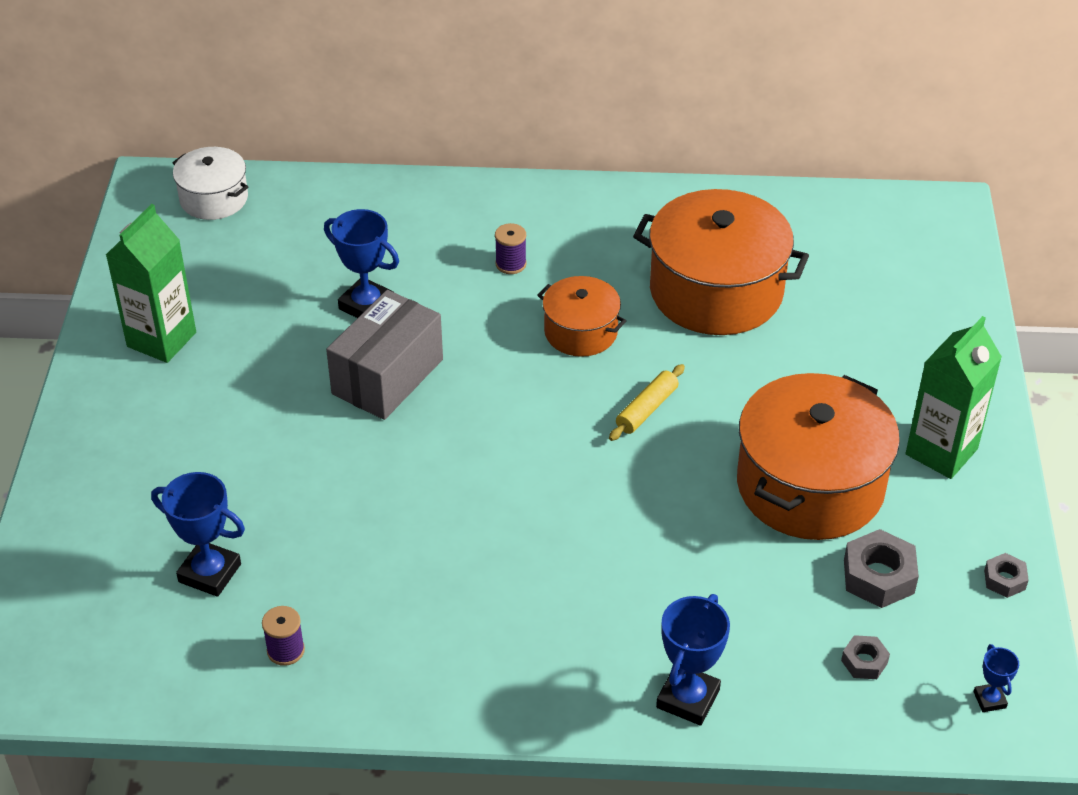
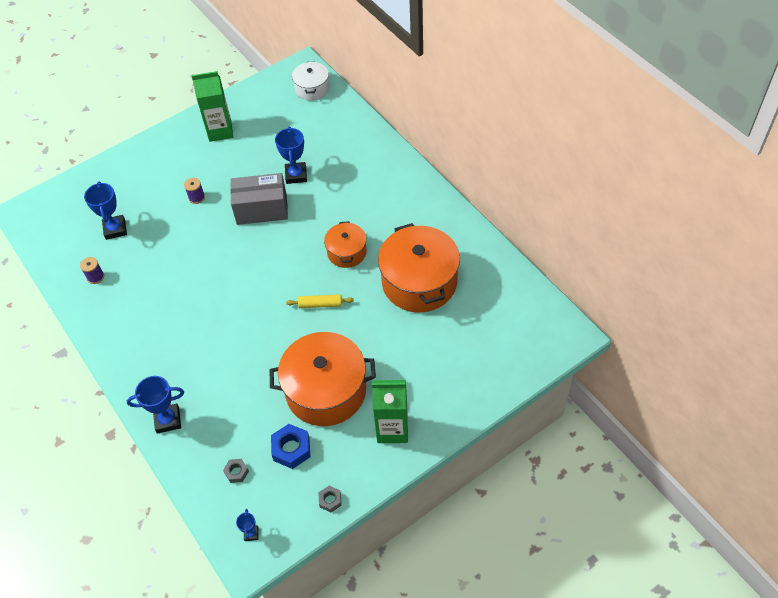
camera: 55 degrees right, 10 degrees up
purple spool [495,223,527,274] -> purple spool moved to [184,178,205,204]
grey nut [844,529,919,608] -> blue nut [271,424,310,469]
blue trophy [973,644,1019,712] -> blue trophy turned 45 degrees counterclockwise [236,509,259,541]

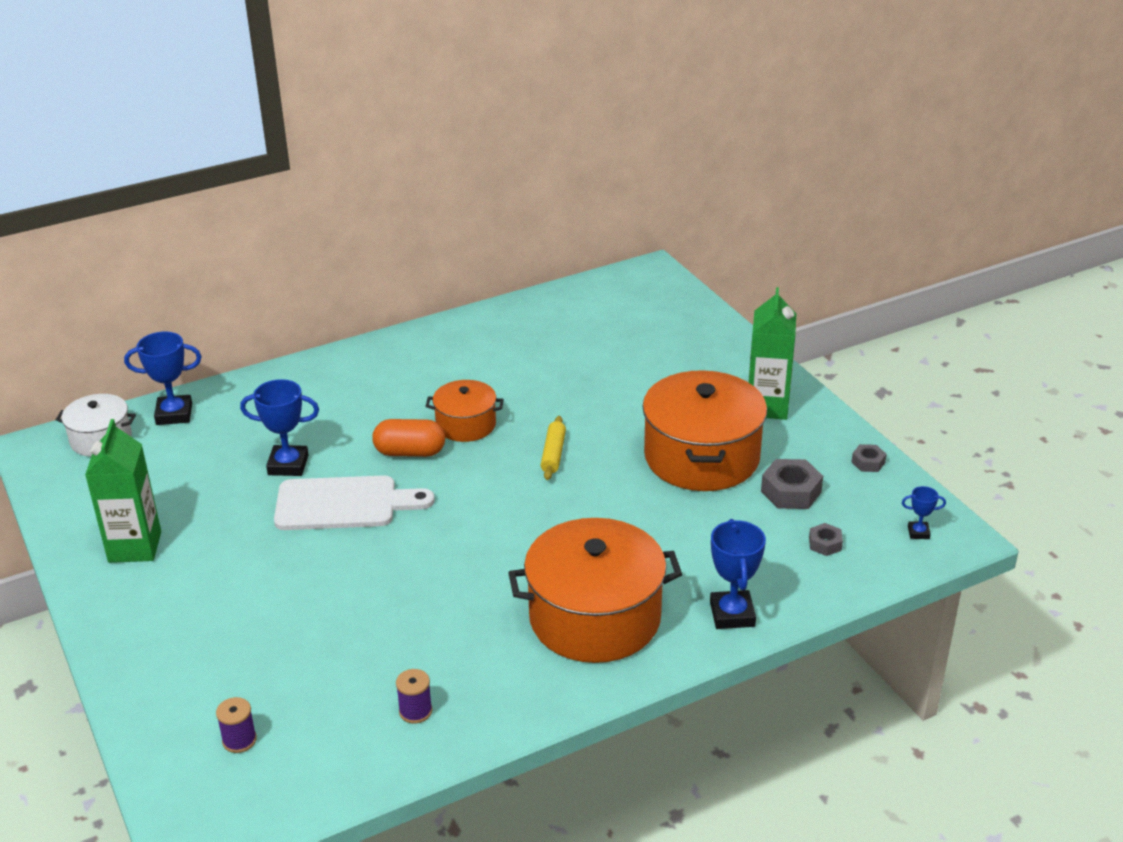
camera: 85 degrees left, 20 degrees down
blue trophy [84,182,127,240] -> blue trophy moved to [124,332,202,425]
purple spool [184,178,205,204] -> purple spool moved to [216,697,257,753]
grey box [230,173,288,225] -> white cutting board [274,475,435,530]
blue nut [271,424,310,469] -> grey nut [761,459,823,509]
orange pot [378,223,460,313] -> orange pot moved to [508,518,682,663]
none -> orange capsule [372,419,445,457]

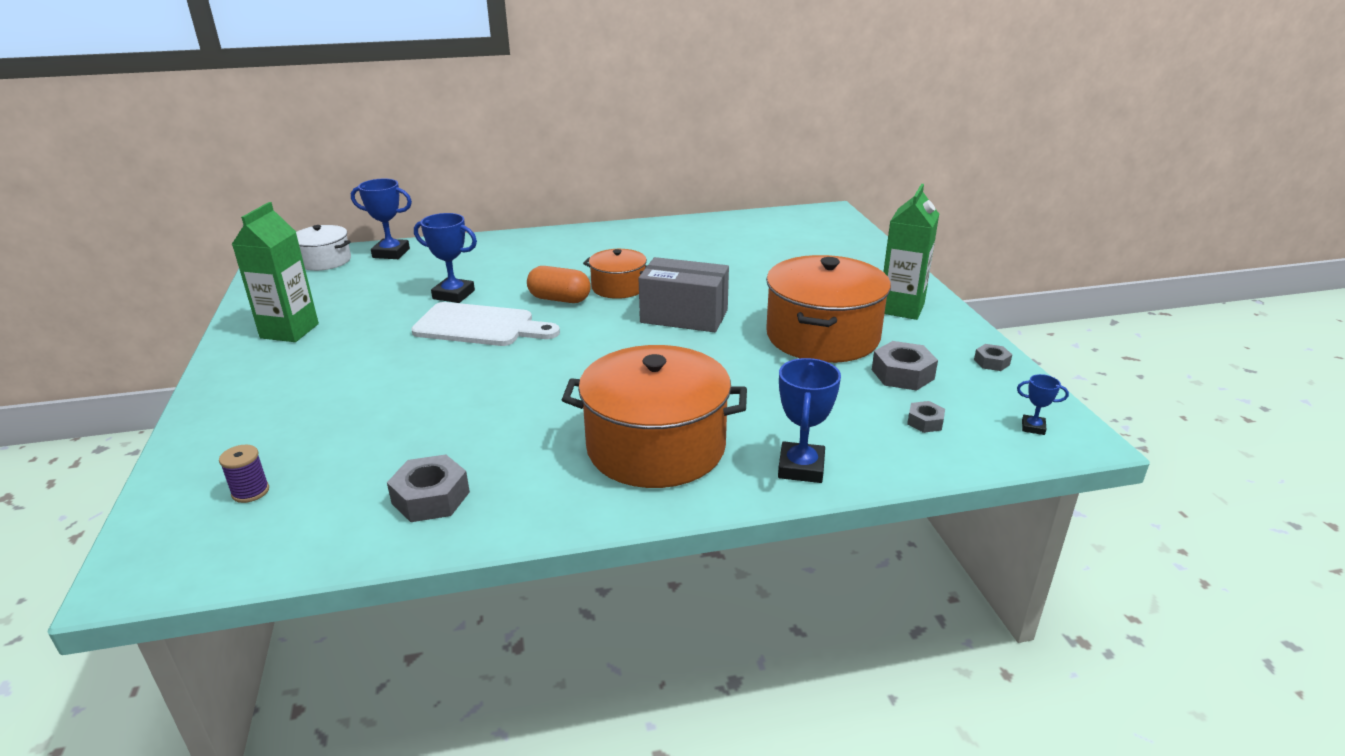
camera: 15 degrees right, 5 degrees down
purple spool [396,669,432,724] -> grey nut [387,455,470,522]
yellow rolling pin [541,416,566,480] -> grey box [639,257,729,332]

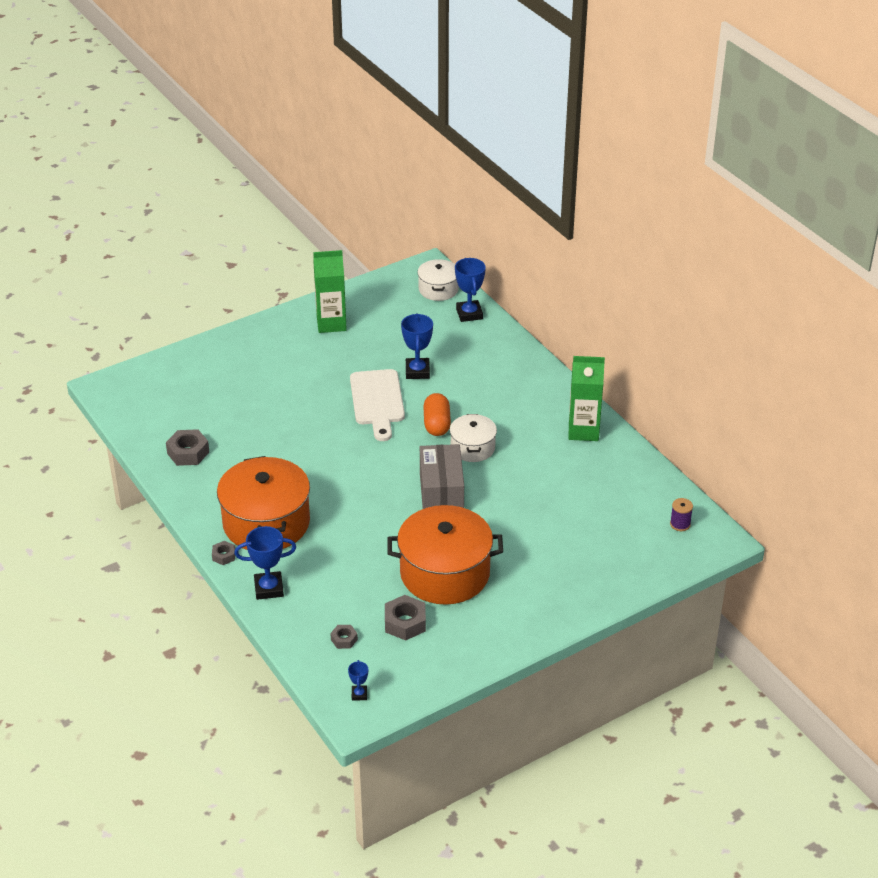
camera: 70 degrees right, 10 degrees up
purple spool [219,445,269,503] -> purple spool moved to [670,498,693,531]
orange pot [583,249,647,299] -> white pot [450,414,497,462]
green carton [883,184,939,320] -> green carton moved to [568,356,605,441]
grey nut [974,344,1012,371] -> grey nut moved to [212,541,235,565]

